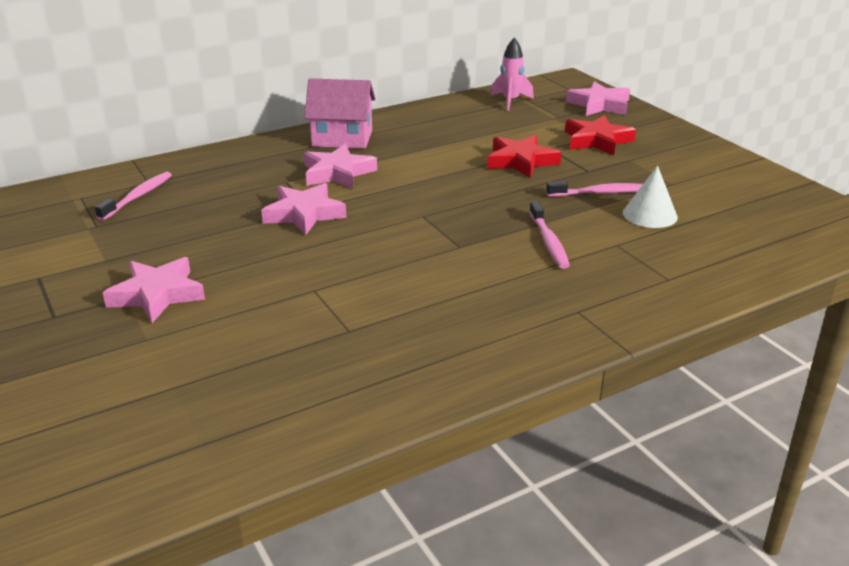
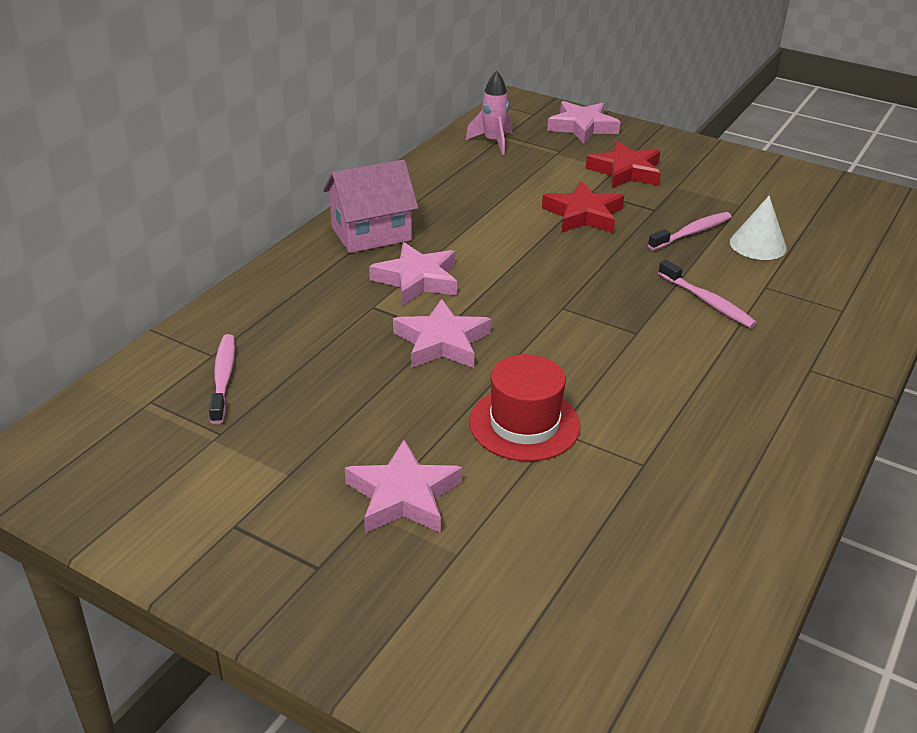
camera: 30 degrees left, 5 degrees up
none -> red hat [469,354,581,461]

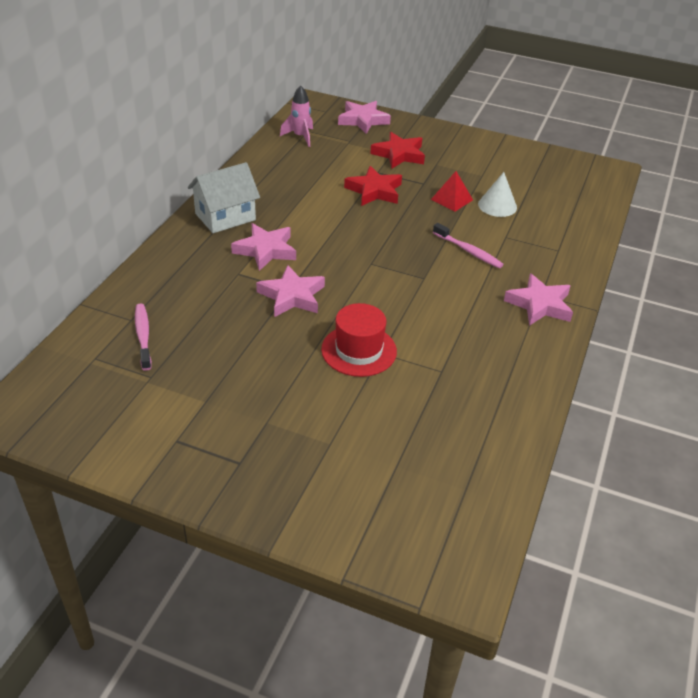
camera: 10 degrees left, 5 degrees up
pink house [323,160,418,253] -> white house [188,162,260,233]
pink star [345,440,462,533] -> pink star moved to [504,273,573,326]
pink toothbrush [648,212,732,250] -> red pyramid [431,171,473,212]

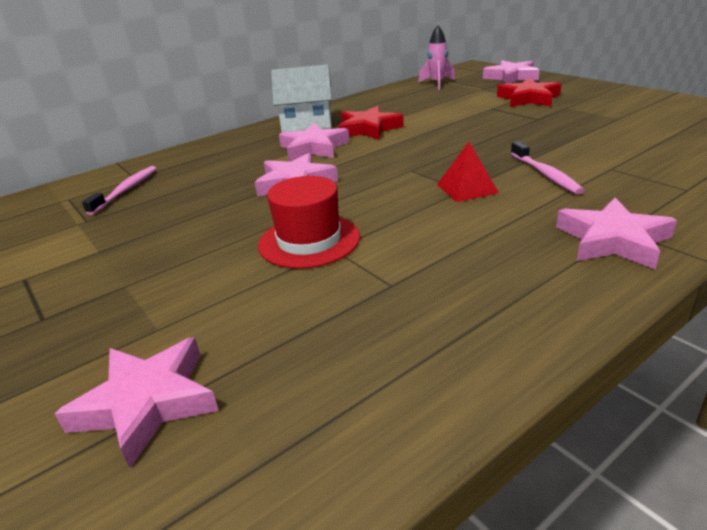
camera: 35 degrees right, 10 degrees down
red star [344,166,402,206] -> red star moved to [338,106,404,140]
red pyramid [431,171,473,212] -> red pyramid moved to [437,142,499,202]
white cone [478,172,517,217] -> none
none -> pink star [55,337,219,468]

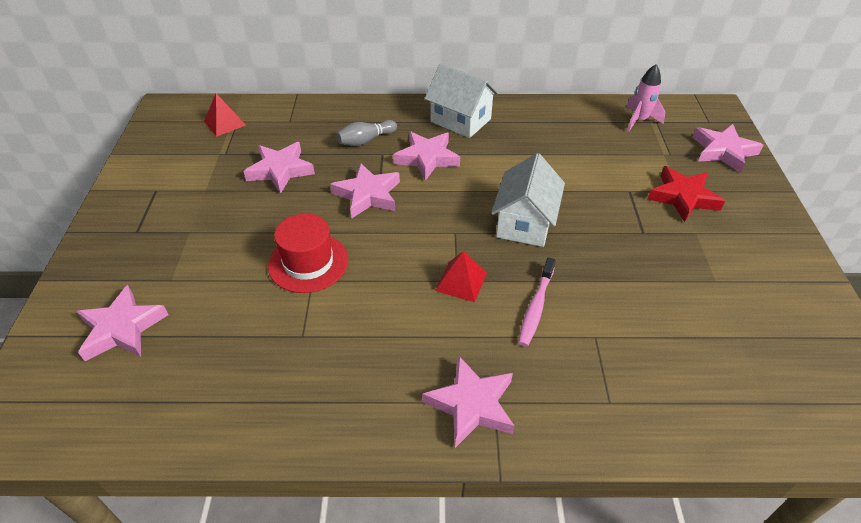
camera: 35 degrees right, 15 degrees up
pink toothbrush [82,166,157,215] -> none
red star [338,106,404,140] -> none
none -> red pyramid [204,94,246,137]
none -> pink star [243,142,315,194]
none -> grey bowling pin [336,120,397,146]
none -> white house [491,153,565,247]

